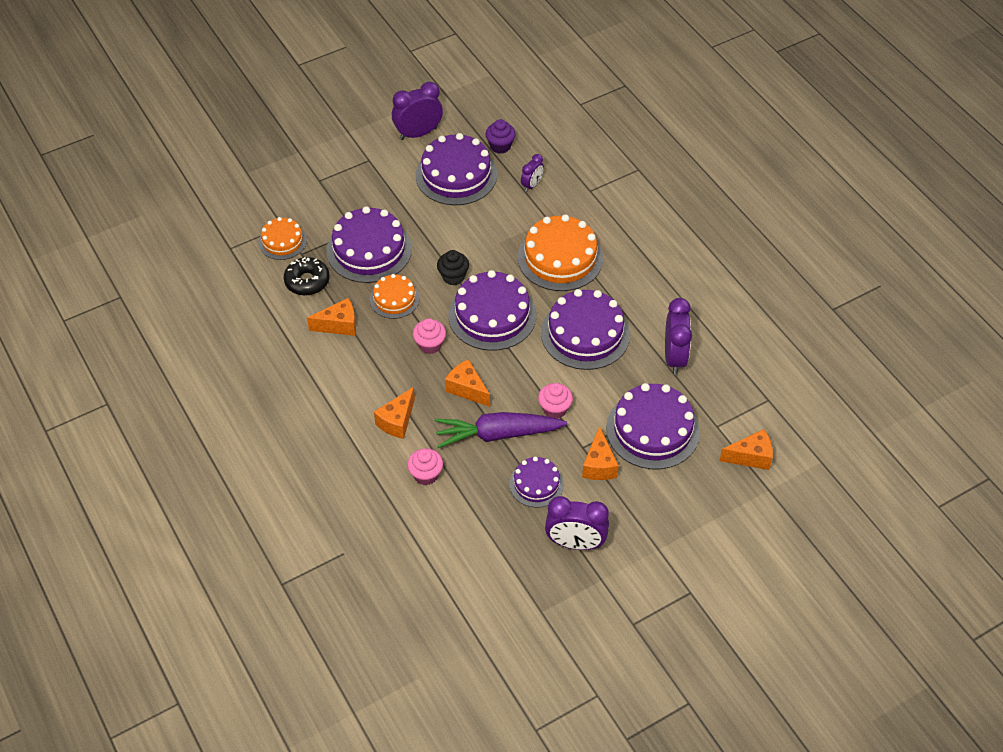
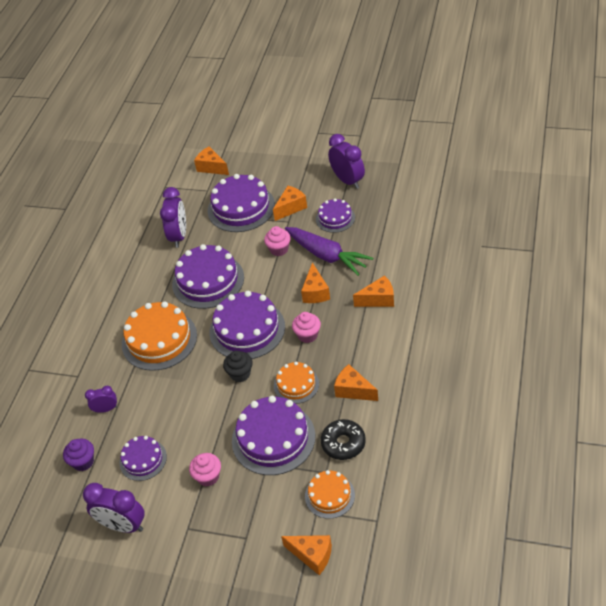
camera: 130 degrees left, 5 degrees down
pink cupcake [407,448,443,485] -> pink cupcake moved to [189,453,221,486]
purple cake [415,133,497,205] -> purple cake [119,436,167,481], size x0.57
purple clock [665,298,692,374] -> purple clock turned 135 degrees clockwise [160,187,186,248]
none -> orange cheese [281,535,332,575]

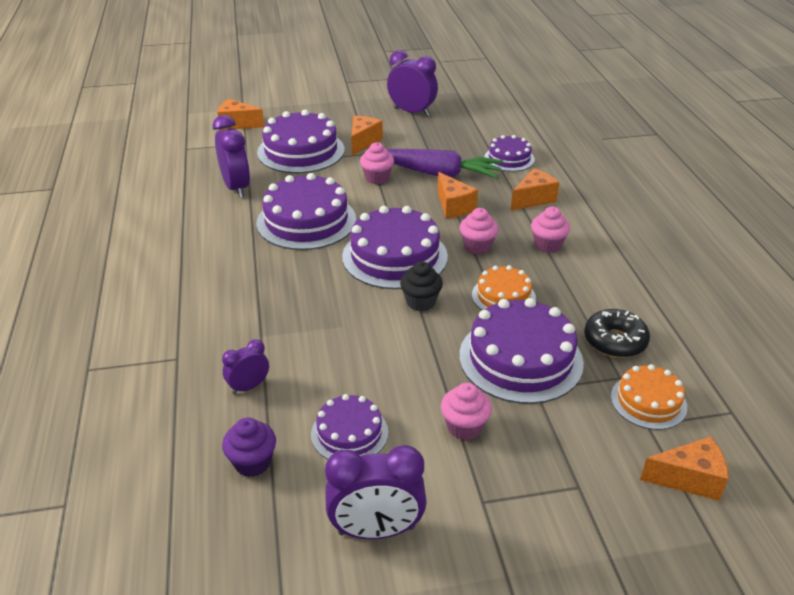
camera: 30 degrees left, 10 degrees down
orange cake [122,301,197,371] -> none
purple cake [316,198,355,233] -> purple cake moved to [484,135,535,172]
orange cheese [334,364,378,401] -> none
none -> pink cupcake [531,207,570,253]

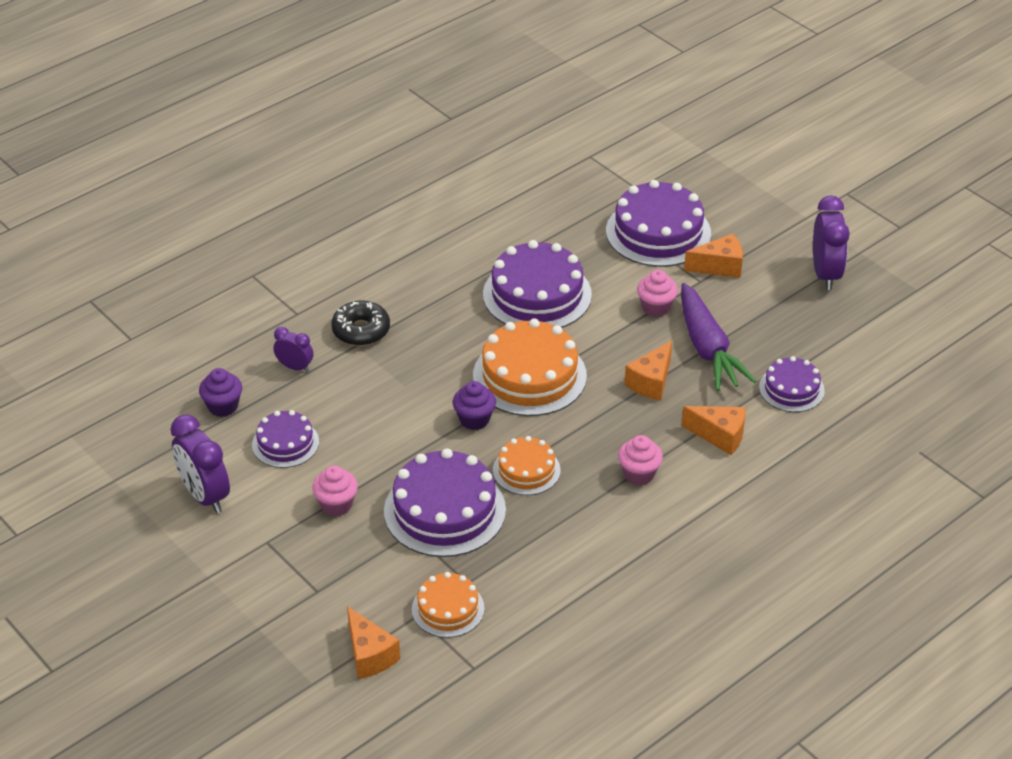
camera: 60 degrees right, 5 degrees up
purple clock [213,115,250,198] -> none
orange cheese [218,99,264,130] -> none
purple cake [342,206,448,289] -> orange cake [473,318,587,416]
black cupcake [400,261,443,311] -> purple cupcake [453,381,496,430]
pink cupcake [460,208,499,254] -> none
black donut [584,309,650,358] -> black donut moved to [331,301,390,346]

